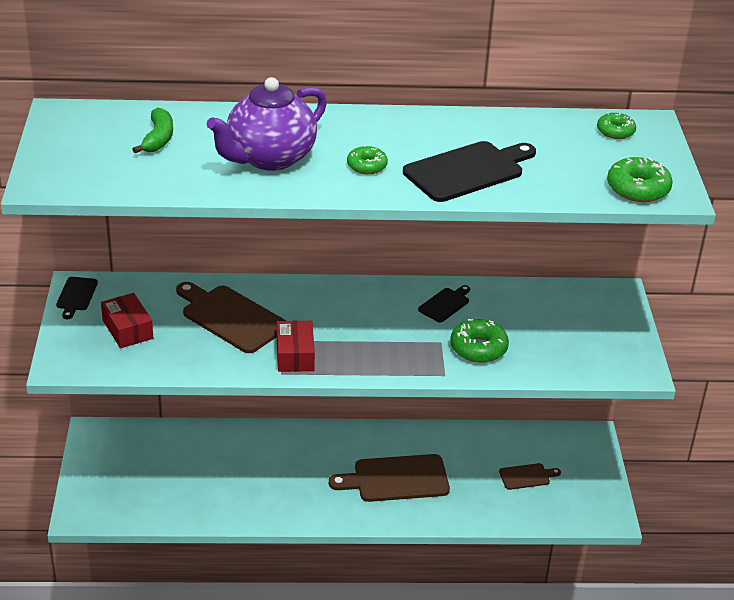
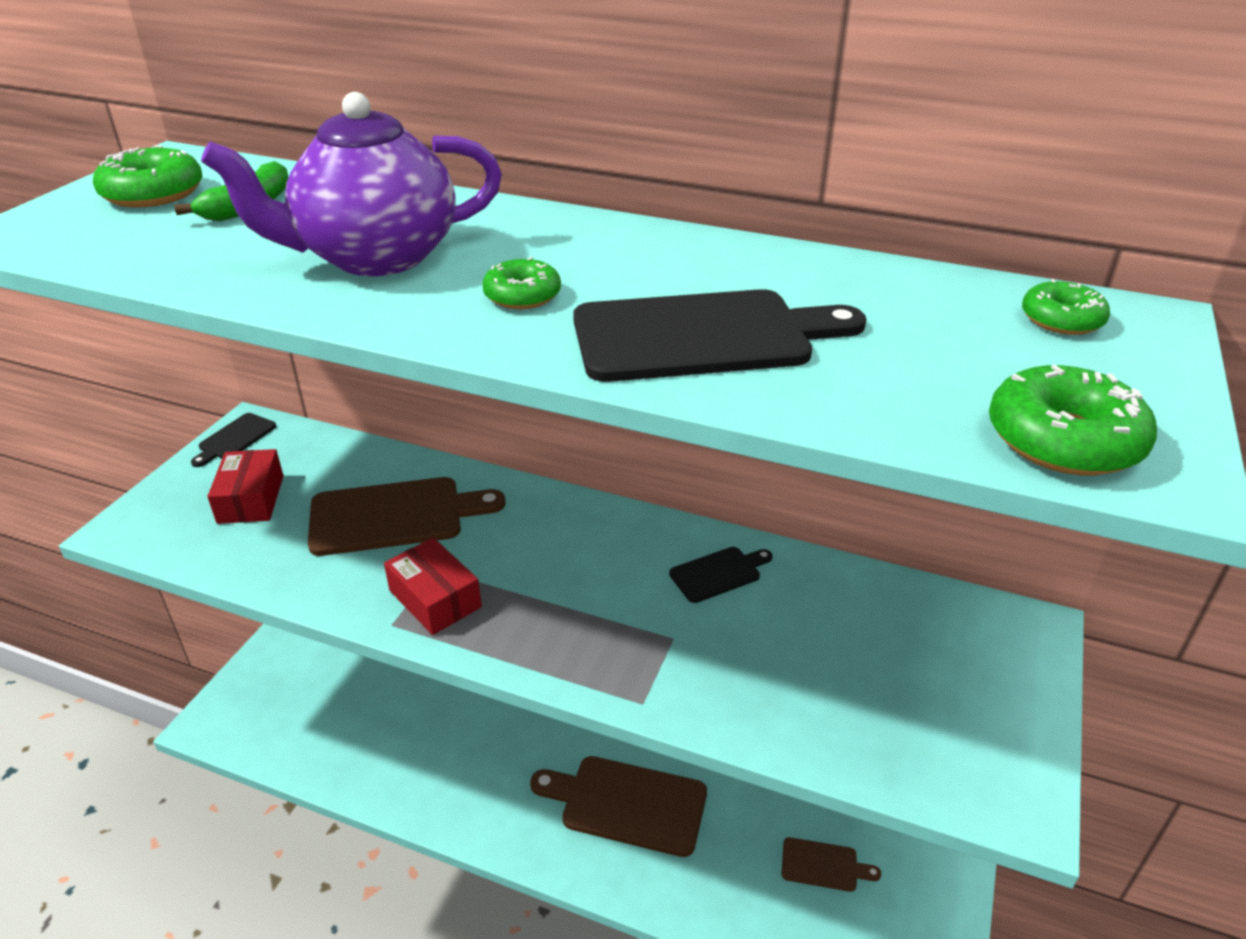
camera: 25 degrees right, 0 degrees up
brown cutting board [176,282,286,353] -> brown cutting board turned 105 degrees clockwise [308,477,506,556]
red box [277,321,315,372] -> red box turned 60 degrees counterclockwise [384,538,482,635]
green donut [450,319,509,363] -> green donut moved to [93,145,202,208]

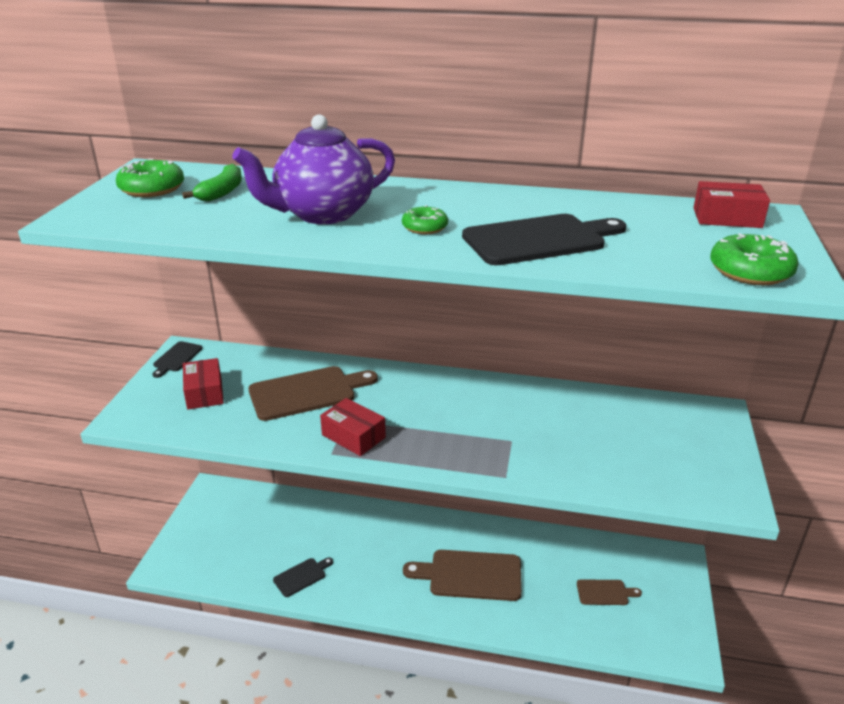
camera: 10 degrees left, 5 degrees down
black cutting board [669,547,772,603] -> black cutting board moved to [273,557,333,597]
green donut [1022,279,1110,335] -> red box [693,181,770,228]

